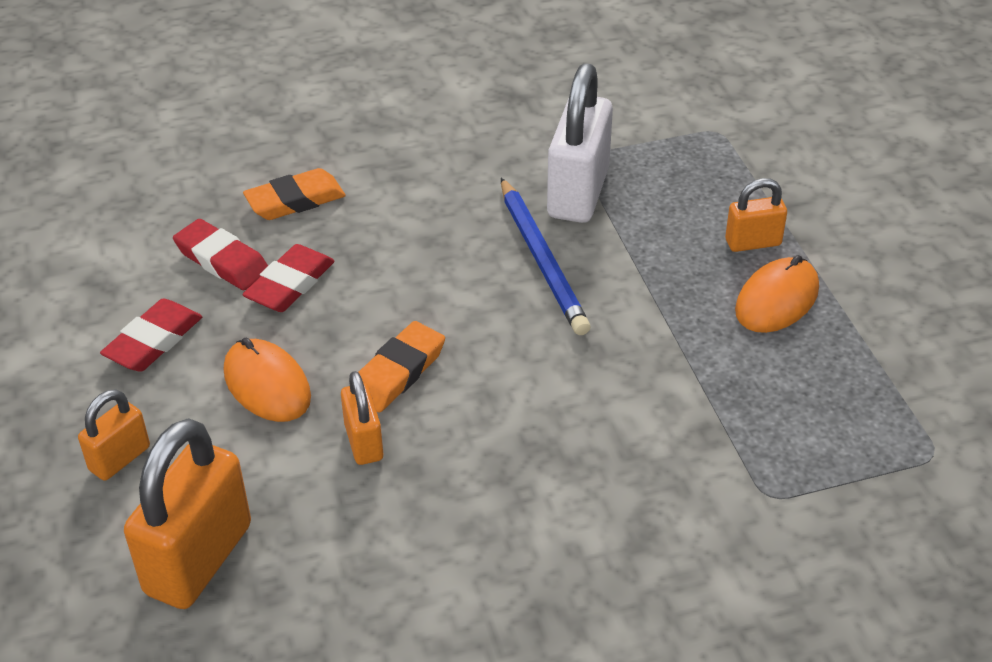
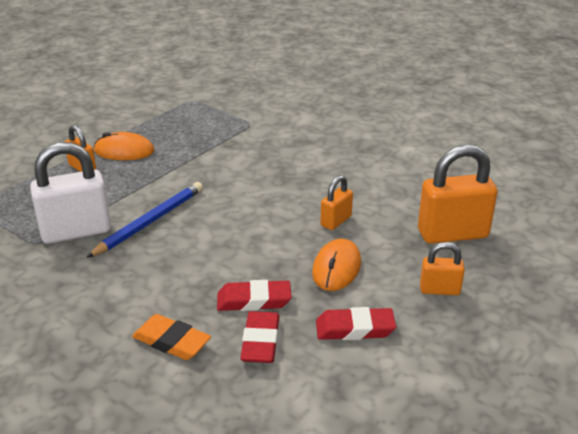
camera: 125 degrees left, 10 degrees down
orange eraser [358,321,445,413] -> none

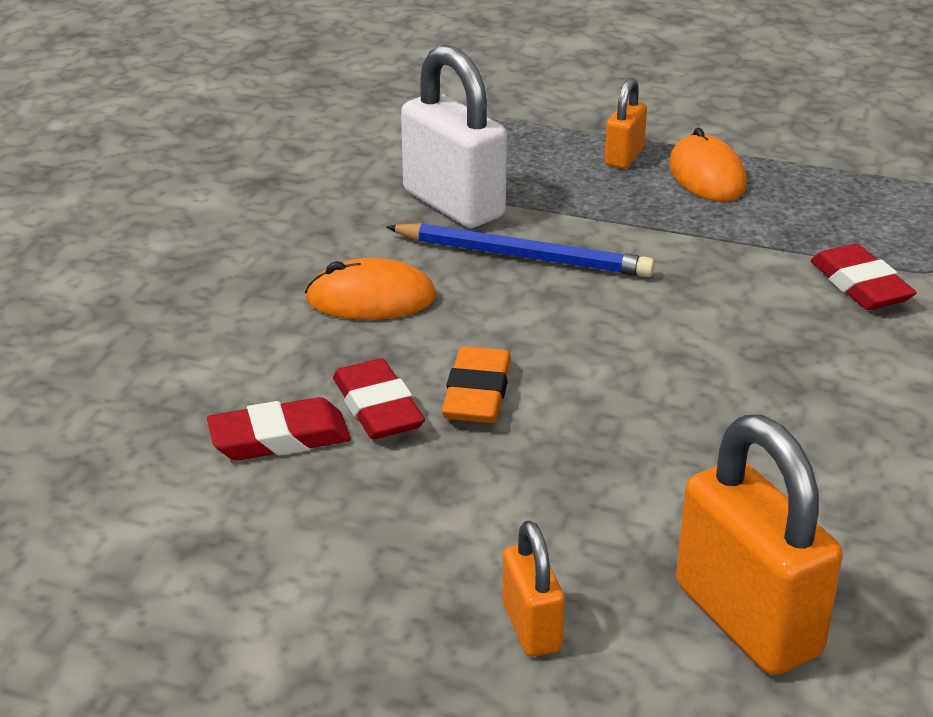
camera: 70 degrees right, 0 degrees up
orange eraser [132,314,211,360] -> orange eraser moved to [442,346,511,423]
orange mouse [312,238,361,291] -> orange mouse moved to [305,258,436,320]
red eraser [316,307,396,340] -> red eraser moved to [811,244,917,310]
orange padlock [320,175,353,230] -> none

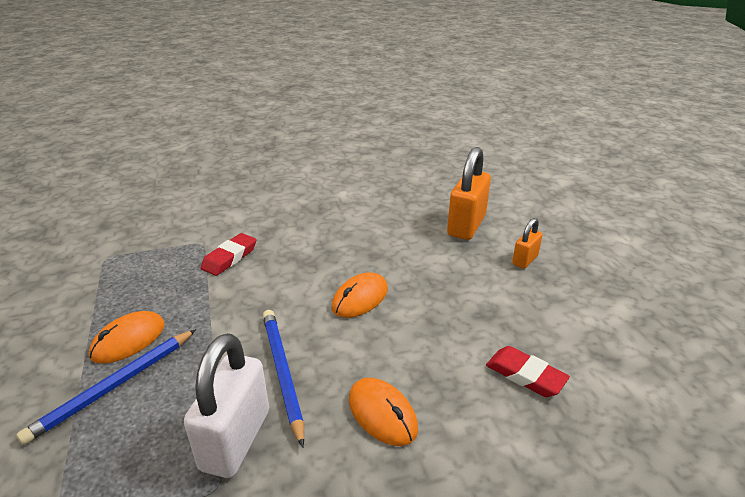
camera: 125 degrees left, 0 degrees up
red eraser [333,358,425,439] -> none
orange eraser [442,346,511,423] -> none
orange padlock [605,78,647,169] -> blue pencil [16,329,196,445]
none -> orange mouse [331,272,388,318]

